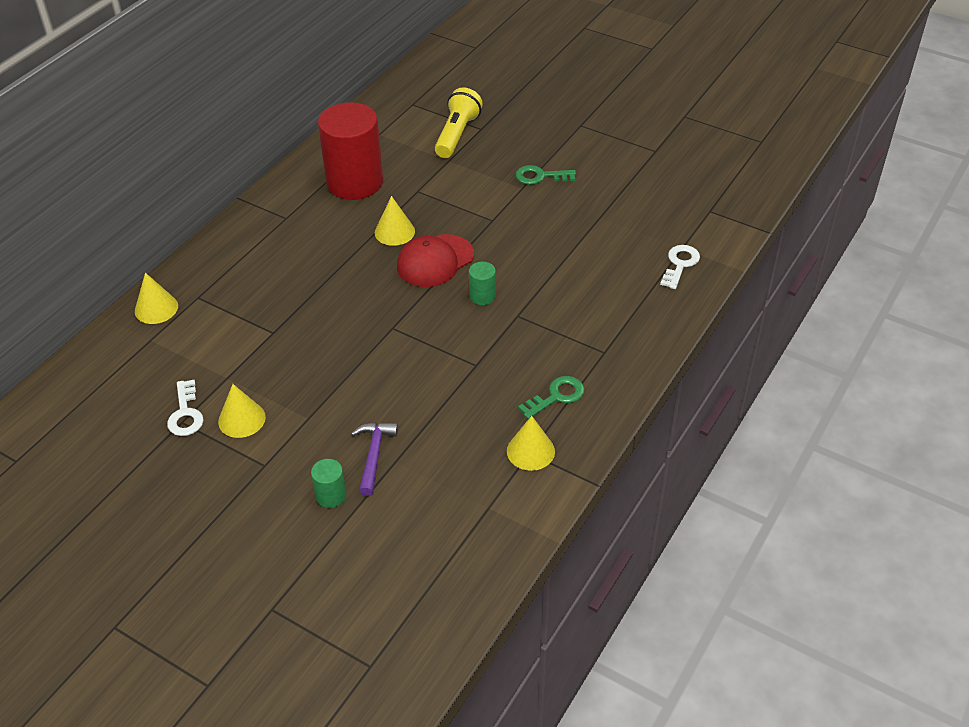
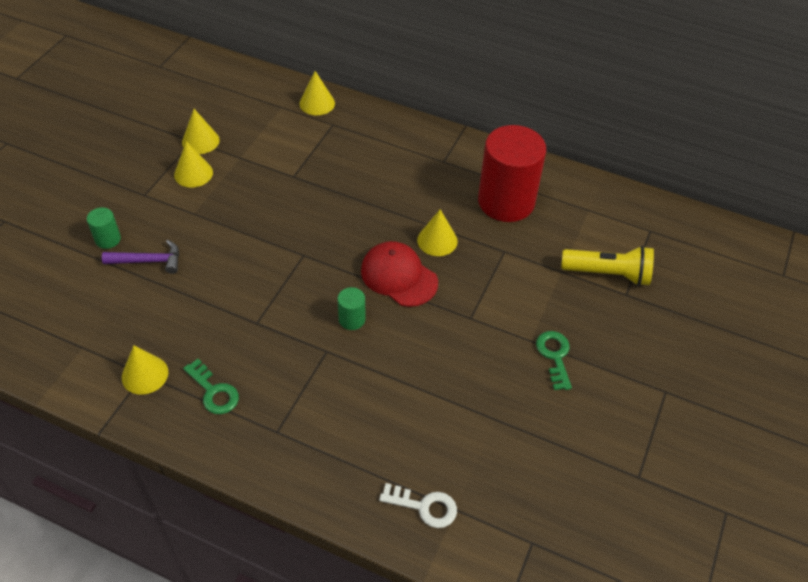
camera: 80 degrees right, 5 degrees up
white key [167,380,204,436] -> yellow cone [182,109,220,154]

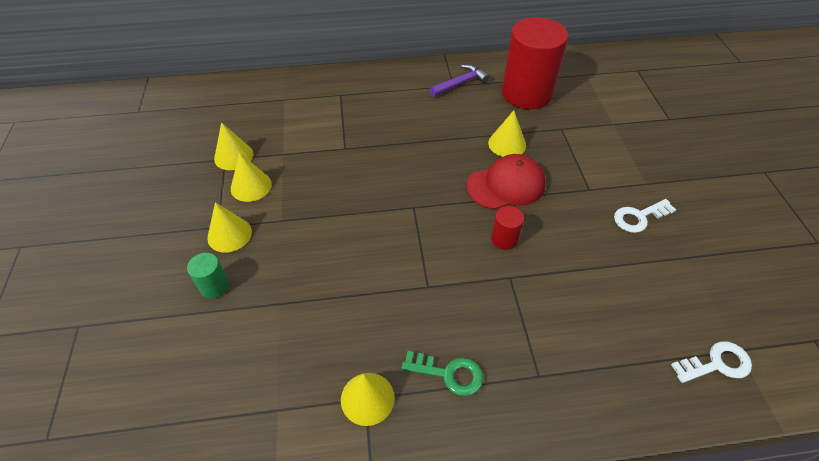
camera: 30 degrees left, 0 degrees up
purple hammer [102,240,179,274] -> purple hammer moved to [430,64,490,97]
yellow cone [300,71,335,115] -> yellow cone moved to [207,202,252,253]
green cylinder [337,287,366,330] -> red cylinder [491,206,524,250]
red cap [361,241,438,307] -> red cap turned 150 degrees clockwise [467,154,546,210]
green key [536,331,572,390] -> none
yellow flashlight [561,246,654,286] -> none
none -> white key [614,199,676,233]

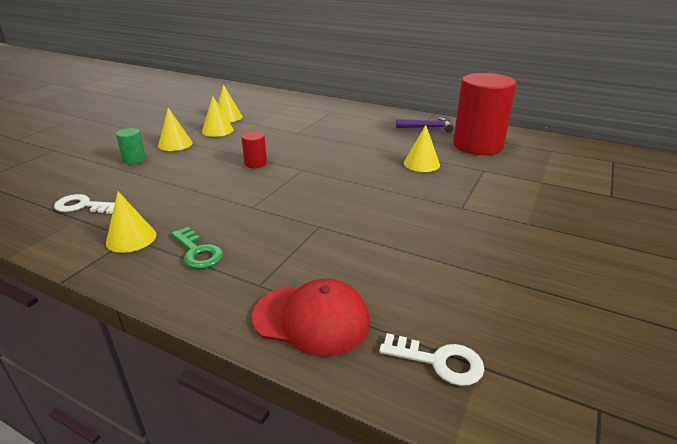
camera: 35 degrees right, 20 degrees down
red cap [467,154,546,210] -> red cap moved to [252,279,370,357]
red cylinder [491,206,524,250] -> red cylinder moved to [241,132,267,168]
white key [614,199,676,233] -> white key moved to [54,194,115,214]

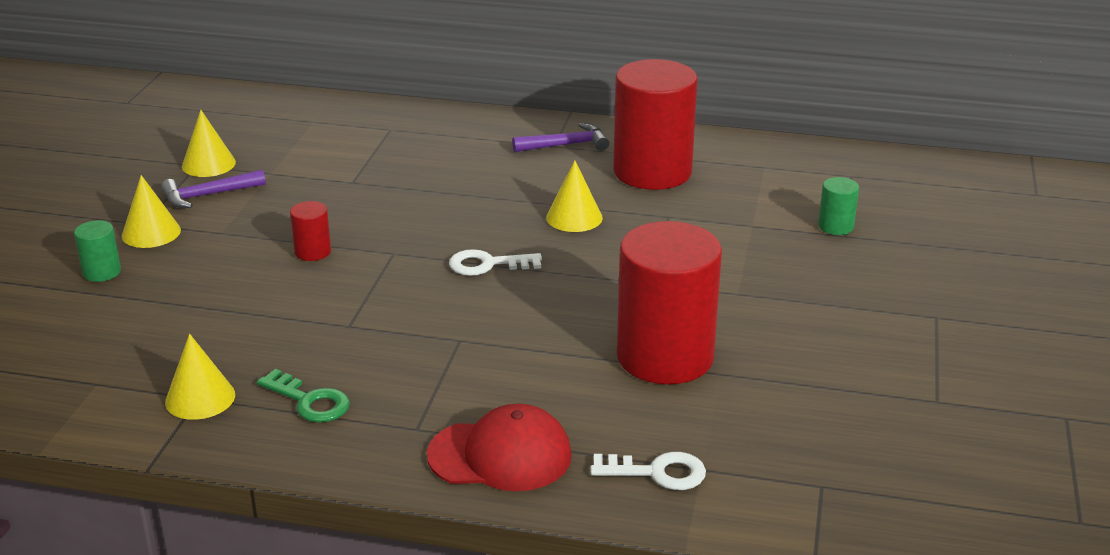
camera: 15 degrees left, 0 degrees up
white key [54,194,115,214] -> white key moved to [449,249,542,276]
yellow cone [202,96,234,137] -> purple hammer [161,169,266,208]
none -> red cylinder [617,221,722,384]
none -> green cylinder [818,177,859,235]

